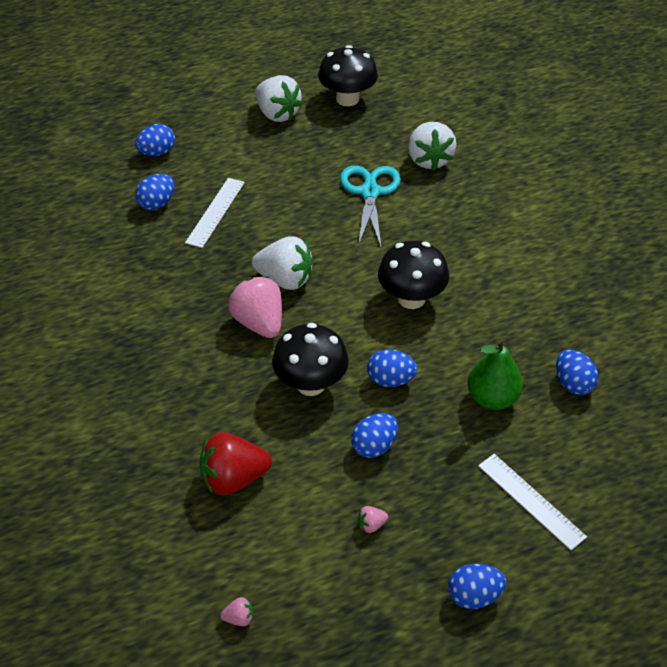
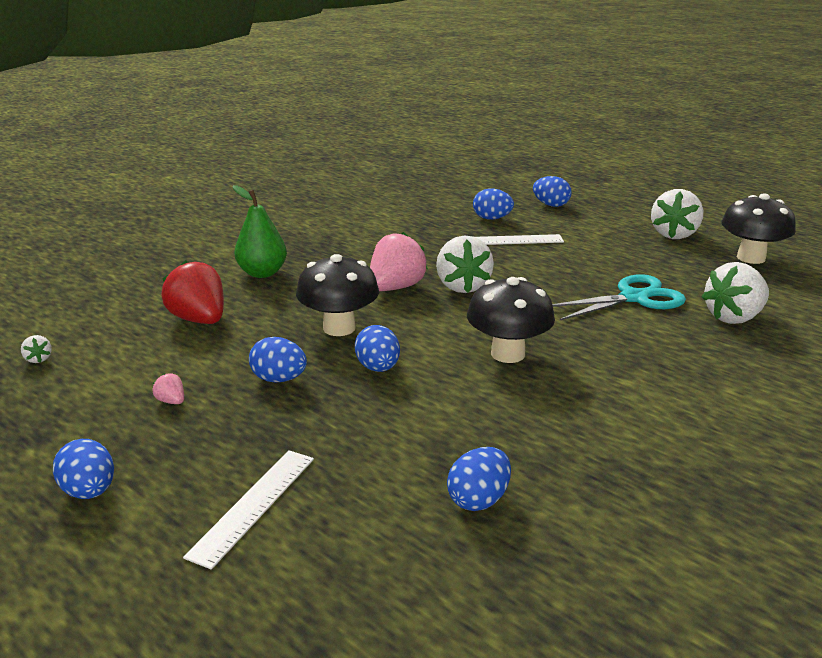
camera: 65 degrees right, 20 degrees down
pink strawberry [220,597,253,626] -> white strawberry [21,335,52,363]
green pear [468,339,523,410] -> green pear moved to [233,185,287,278]

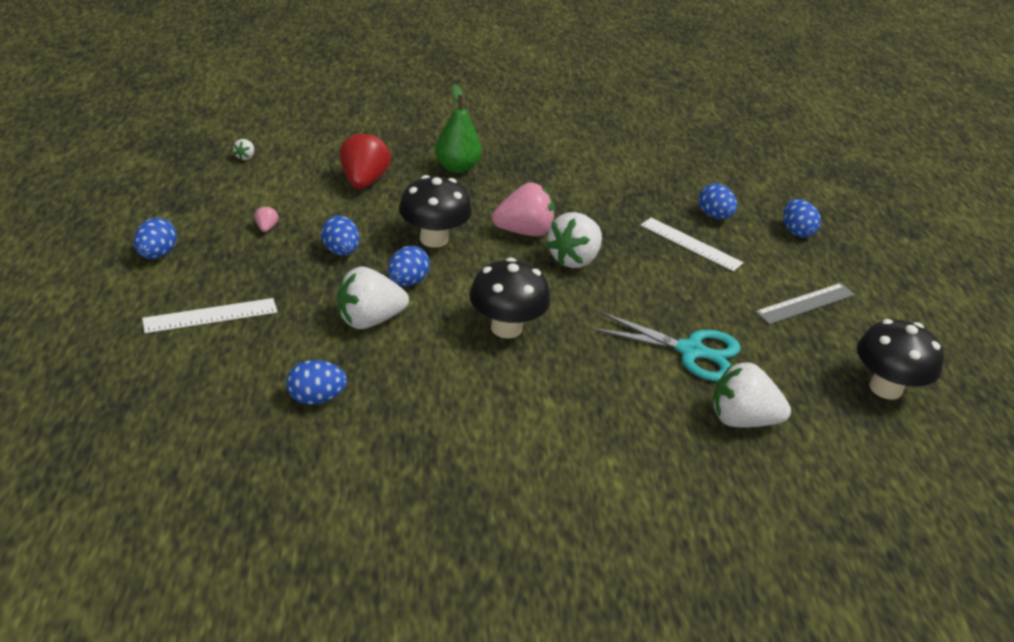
camera: 40 degrees right, 10 degrees up
white strawberry [651,189,703,239] -> white strawberry moved to [337,266,409,329]
none -> grey ruler [755,283,855,324]

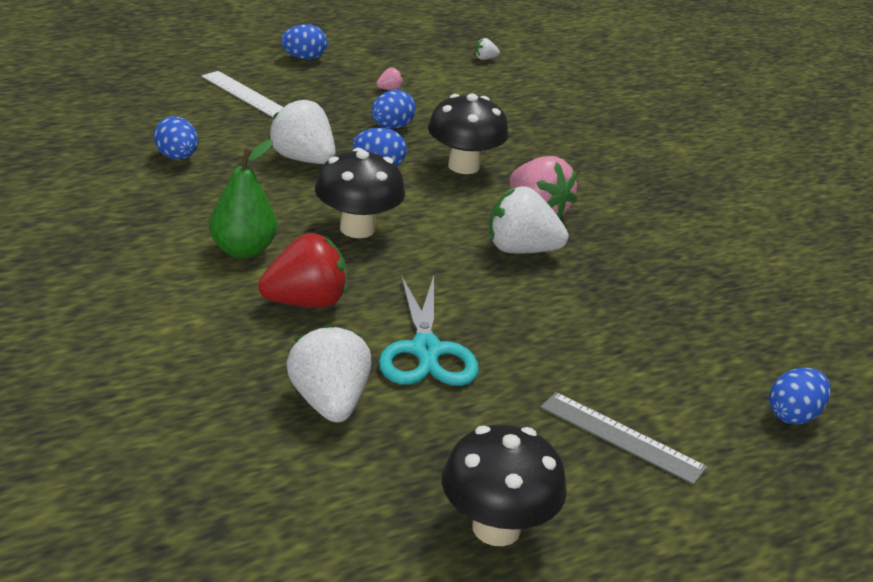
camera: 65 degrees right, 5 degrees down
red strawberry [339,131,391,189] -> red strawberry moved to [258,233,347,308]
green pear [435,84,482,173] -> green pear moved to [209,140,277,258]
white ruler [640,218,744,272] -> none
blue egg [698,183,737,219] -> none

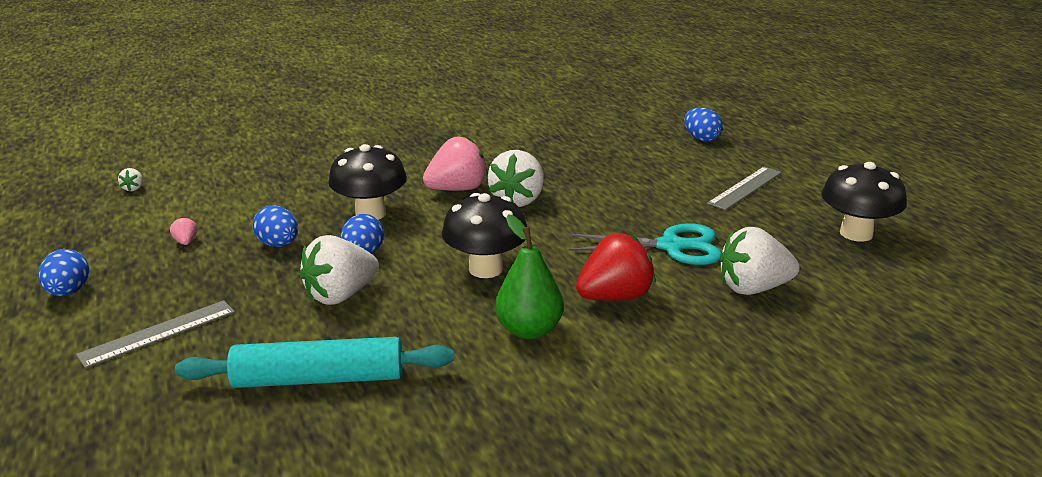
camera: 80 degrees left, 5 degrees down
blue egg [154,116,198,160] -> turquoise rolling pin [175,337,454,388]
white ruler [202,71,283,117] -> grey ruler [76,300,235,368]
red strawberry [258,233,347,308] -> red strawberry turned 75 degrees clockwise [576,233,655,301]

